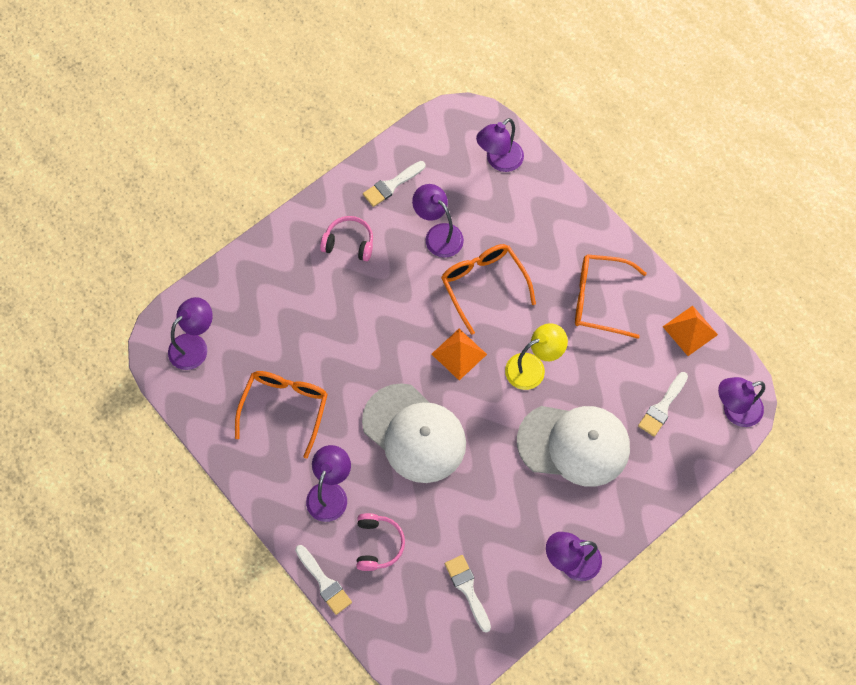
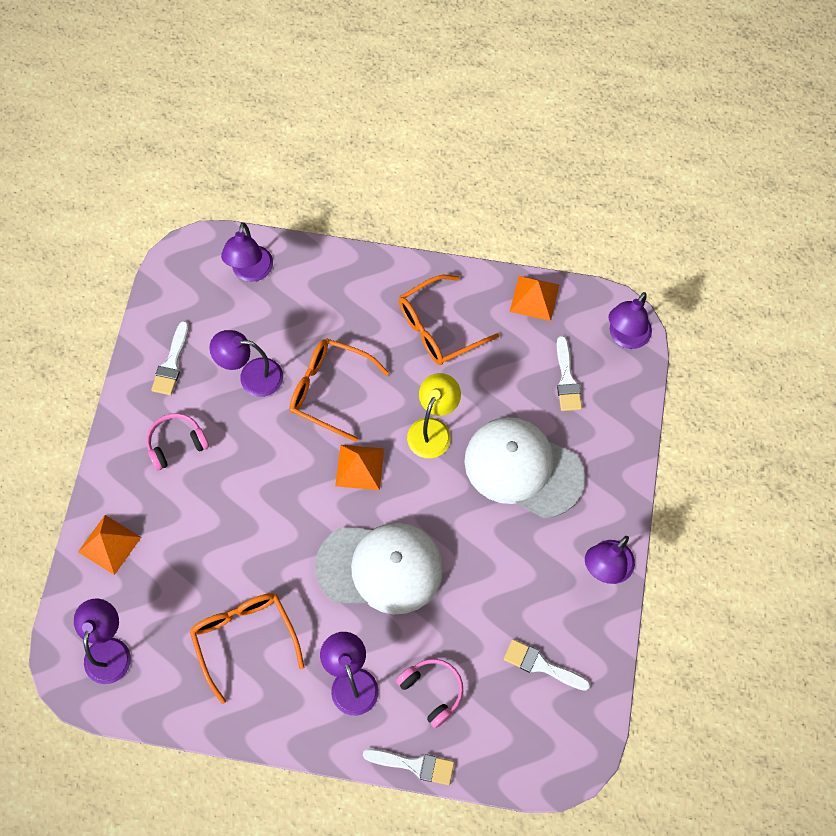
camera: 40 degrees left, 0 degrees up
white cap [517,406,630,487] -> white cap turned 120 degrees counterclockwise [464,417,585,518]
none -> orange pyramid [78,515,141,575]

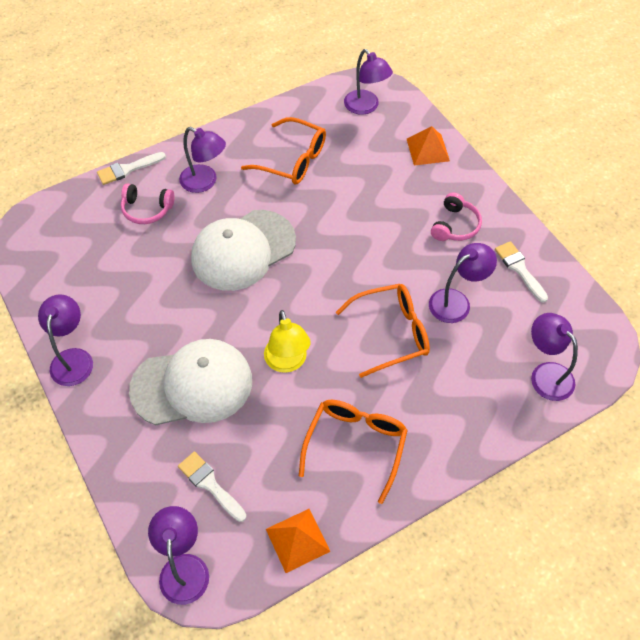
camera: 140 degrees right, 10 degrees down
orange pyramid [335,445,384,490] -> none
white brush [504,639,590,691] -> none

